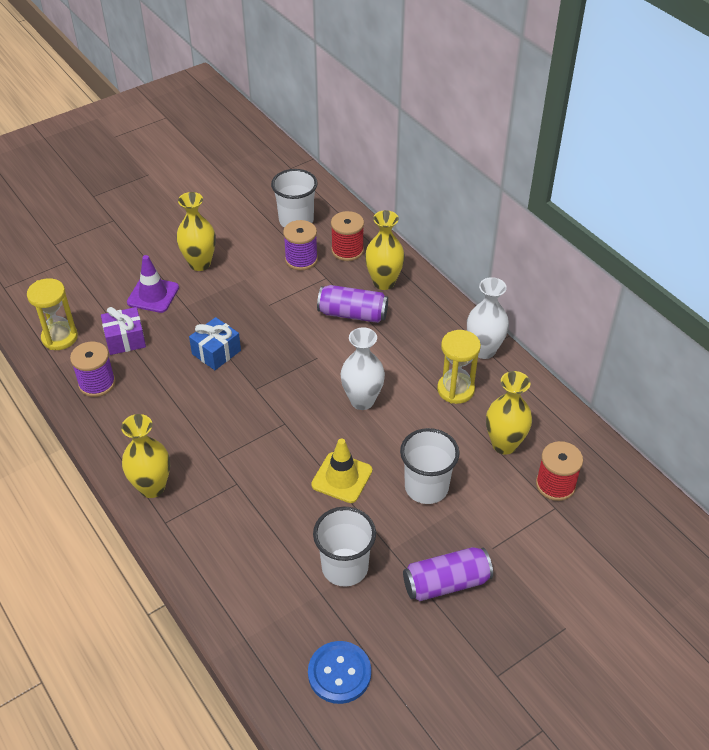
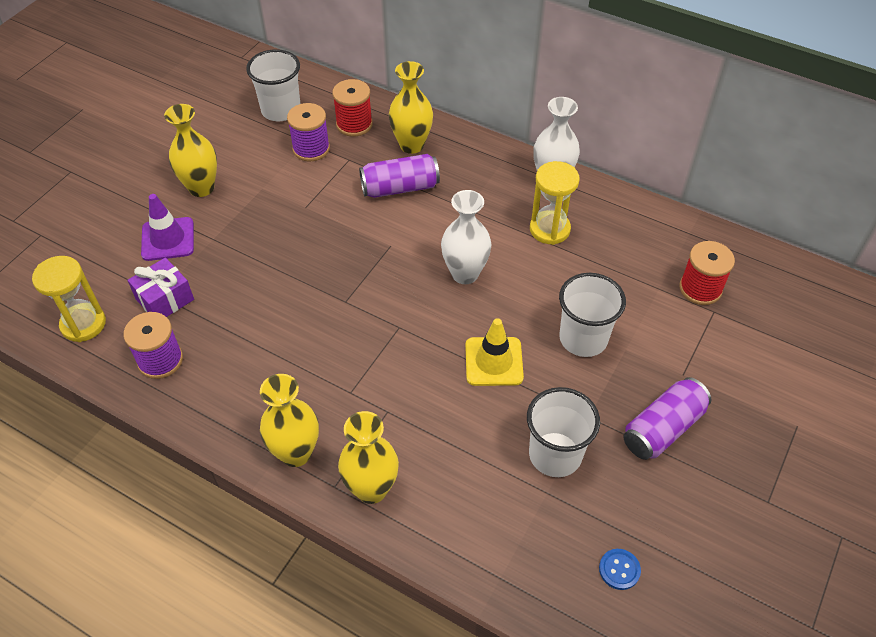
camera: 25 degrees left, 5 degrees up
blue gift [189,317,241,370] -> none
blue button [308,641,371,704] -> blue button [599,549,641,590], size x0.56
yellow vase [486,371,532,455] -> yellow vase moved to [338,411,399,504]

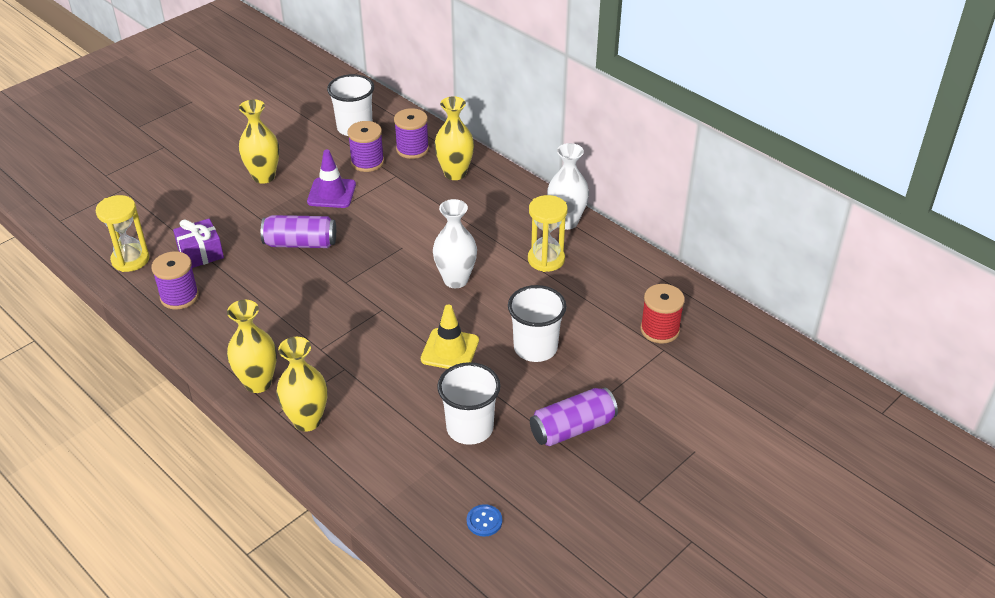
camera: 15 degrees right, 10 degrees down
purple traffic cone [141,194,194,261] -> purple traffic cone moved to [307,150,356,208]
red spool [332,79,373,137] -> purple spool [394,108,429,159]
purple can [359,154,440,198] -> purple can moved to [261,215,336,248]

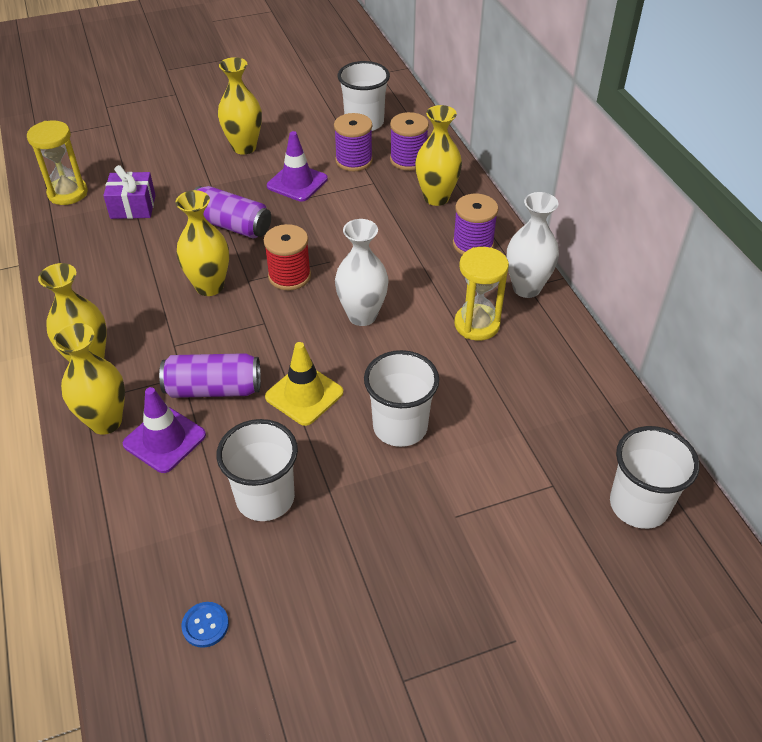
camera: 25 degrees right, 5 degrees up
purple spool [151,251,199,310] -> purple spool moved to [453,194,498,255]
purple can [530,387,618,446] -> purple can moved to [159,353,261,398]
red spool [640,284,685,344] -> red spool moved to [264,224,311,290]
none -> purple traffic cone [123,387,206,473]
none -> yellow vase [176,190,229,296]
none -> white cup [610,426,700,529]

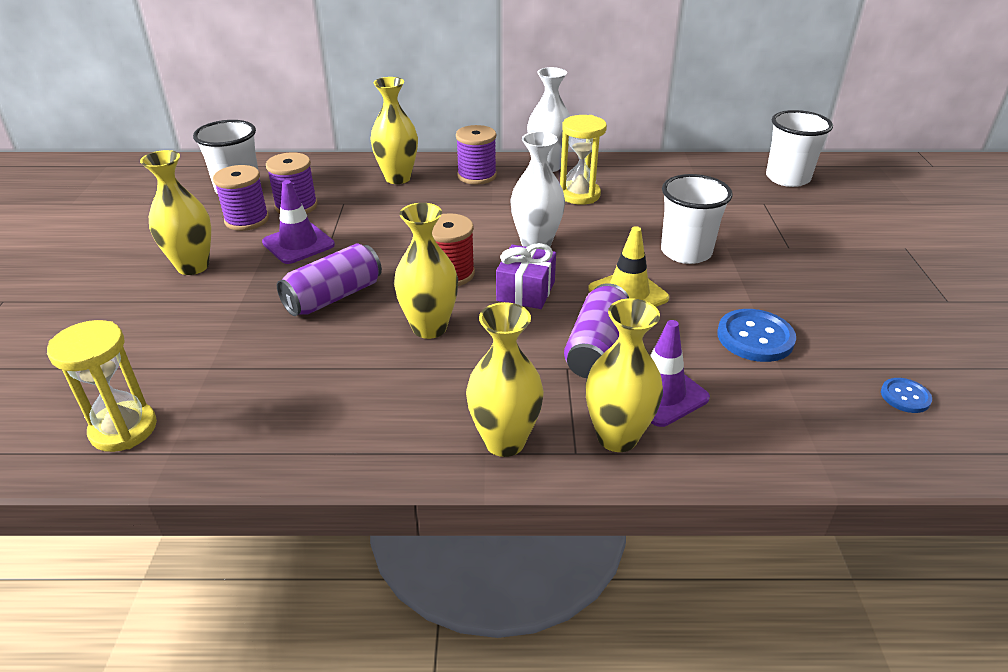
camera: 70 degrees left, 10 degrees down
purple gift [103,165,156,219] -> purple gift moved to [496,243,556,309]
white cup [217,419,298,521] -> blue button [717,309,796,362]
purple spool [390,112,429,171] -> purple spool moved to [213,165,269,231]

